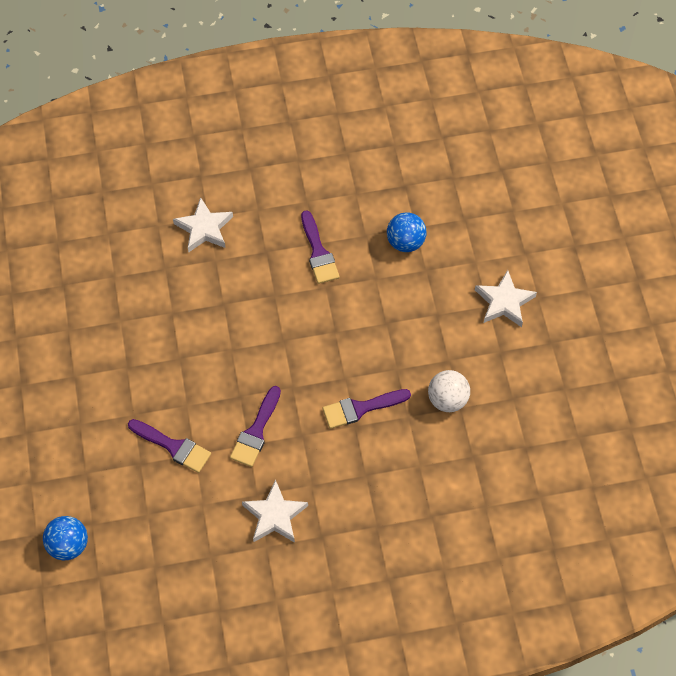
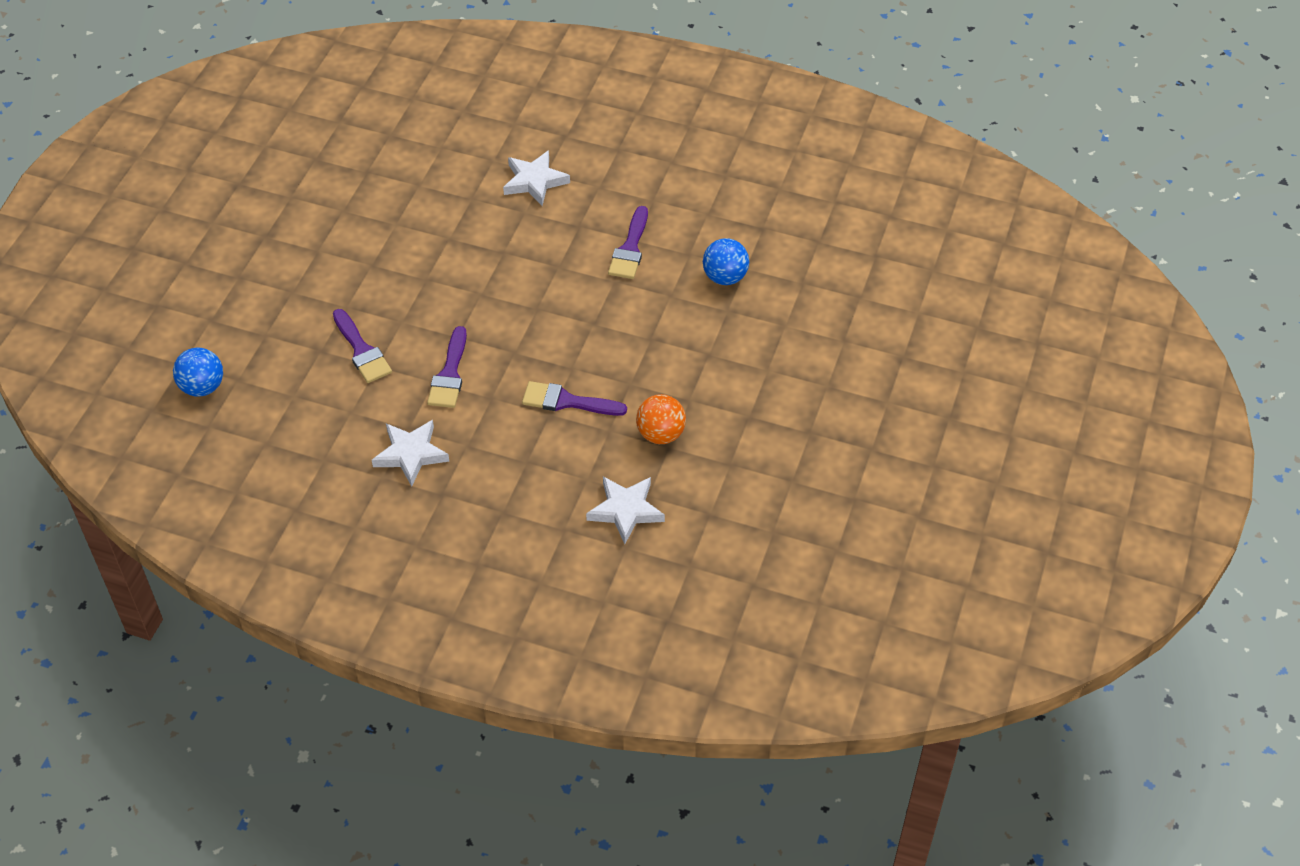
camera: 30 degrees right, 10 degrees down
purple brush [230,386,281,467] -> purple brush turned 45 degrees counterclockwise [427,326,467,408]
white ball [428,370,470,412] -> orange ball [636,394,686,444]
white star [475,270,537,327] -> white star moved to [586,477,665,544]

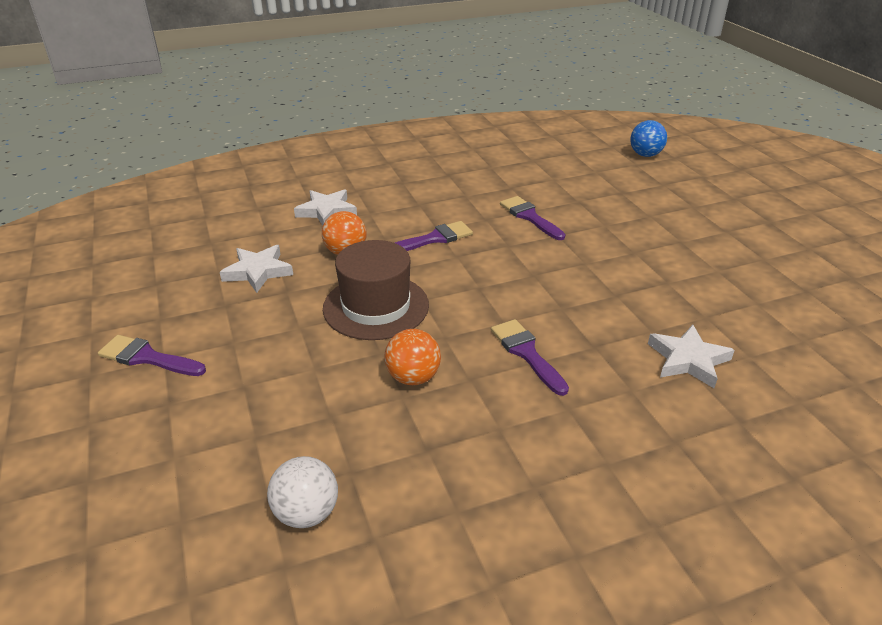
camera: 140 degrees right, 15 degrees down
purple brush [333,309,392,383] -> purple brush moved to [98,335,206,376]
white star [372,420,450,486] -> white star moved to [220,245,293,293]
blue ball [703,238,749,285] -> orange ball [384,329,441,385]
none -> white ball [267,456,338,528]
none -> brown hat [323,240,429,340]

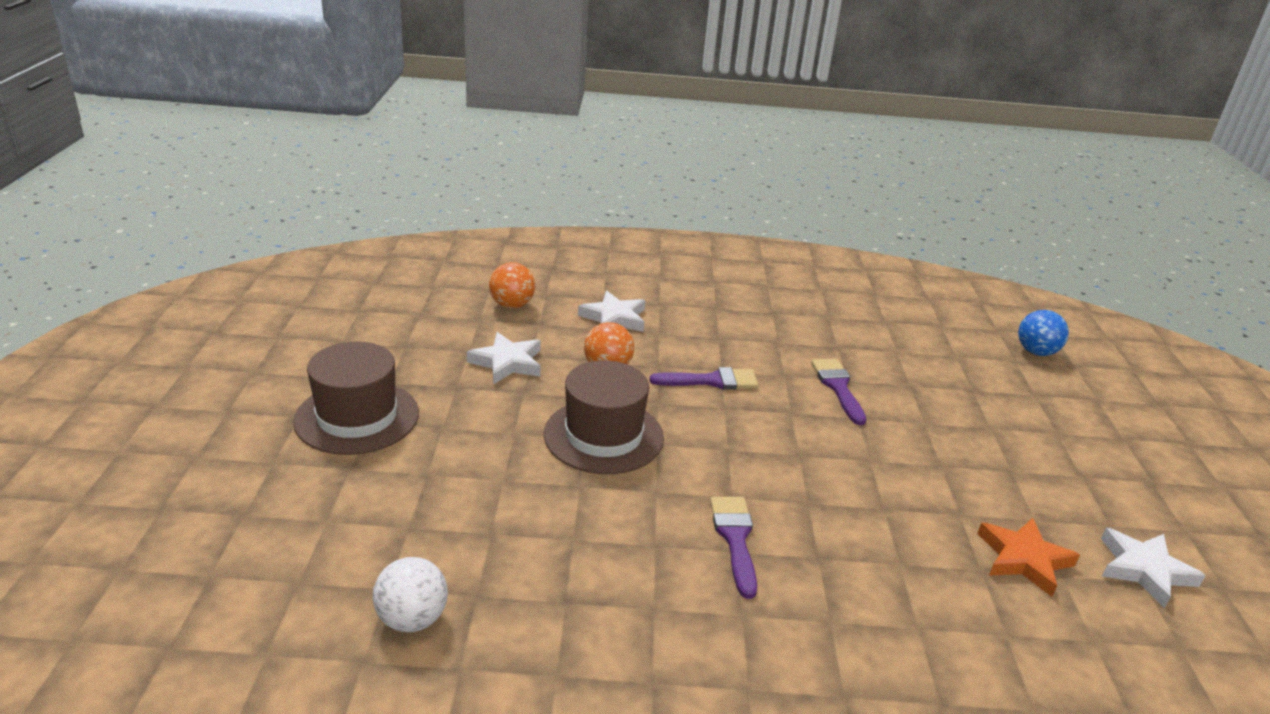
camera: 20 degrees right, 5 degrees down
purple brush [98,335,206,376] -> brown hat [293,342,419,455]
orange ball [384,329,441,385] -> orange ball moved to [489,262,535,308]
white star [648,325,735,388] -> white star moved to [1101,528,1206,608]
none -> orange star [977,518,1080,597]

